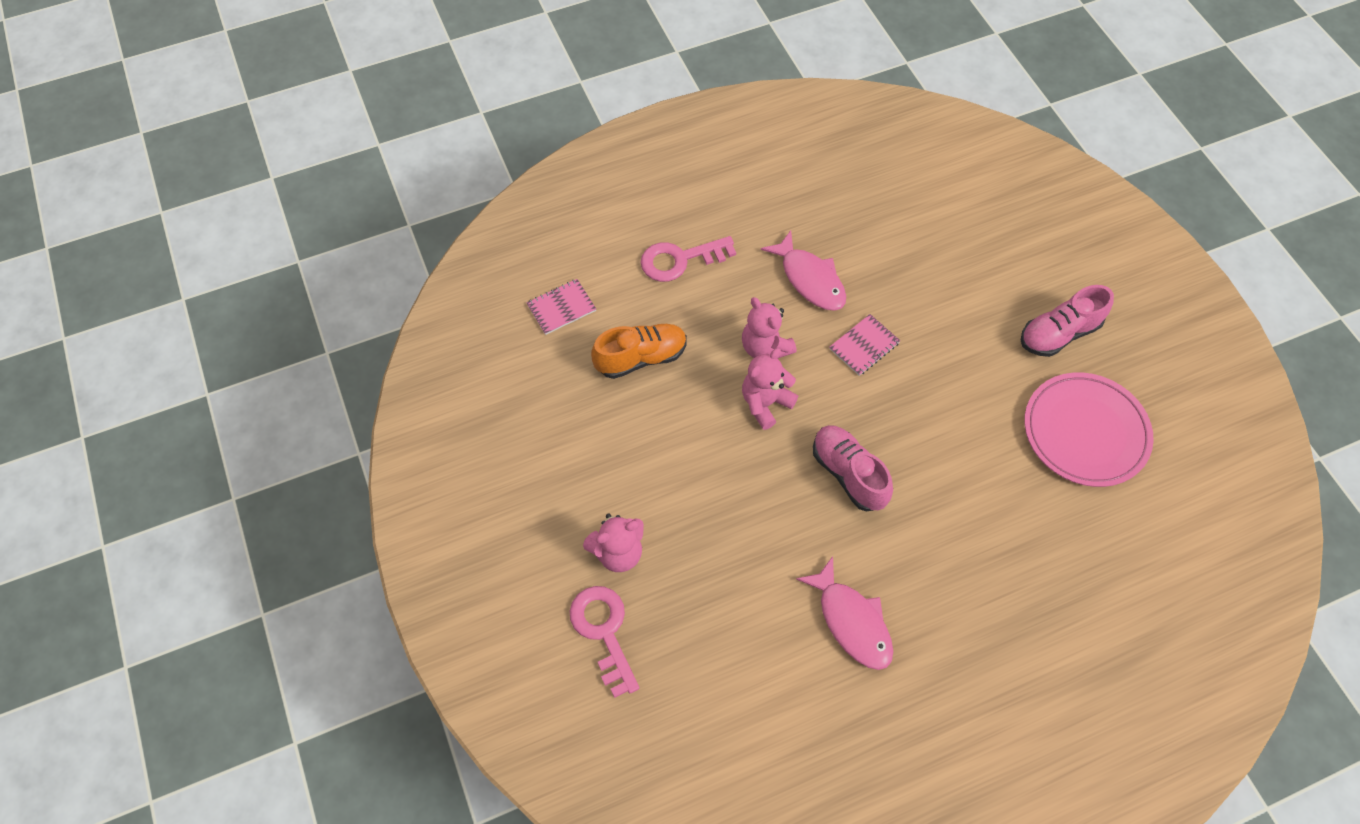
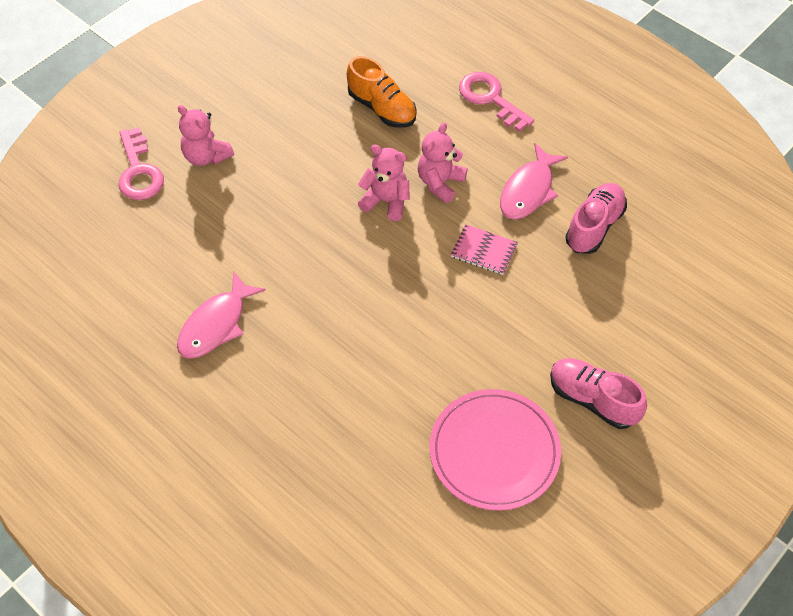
camera: 65 degrees right, 5 degrees down
pink notebook [526,279,596,335] -> none
pink key [570,586,639,698] -> pink key turned 120 degrees clockwise [118,127,164,200]
pink shoe [813,425,893,511] -> pink shoe moved to [565,183,627,254]

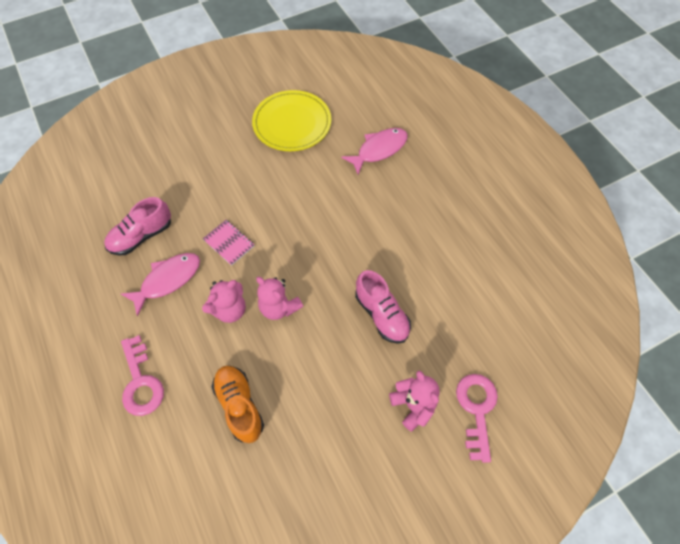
camera: 160 degrees left, 5 degrees up
pink fish [177,271,266,359] -> pink fish moved to [341,128,408,174]
pink plate [429,389,561,511] -> yellow plate [252,90,331,151]
pink shoe [550,358,647,429] -> pink shoe moved to [355,270,411,344]

